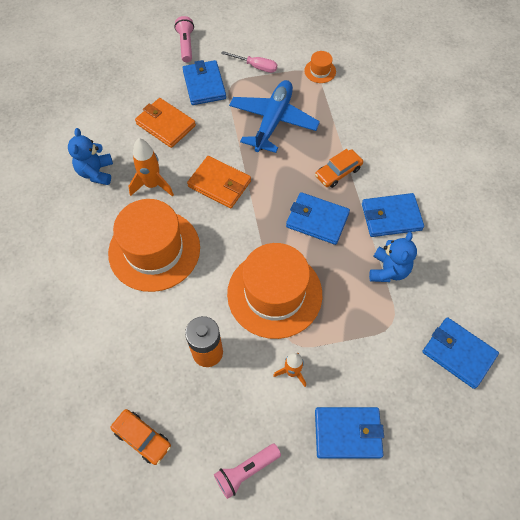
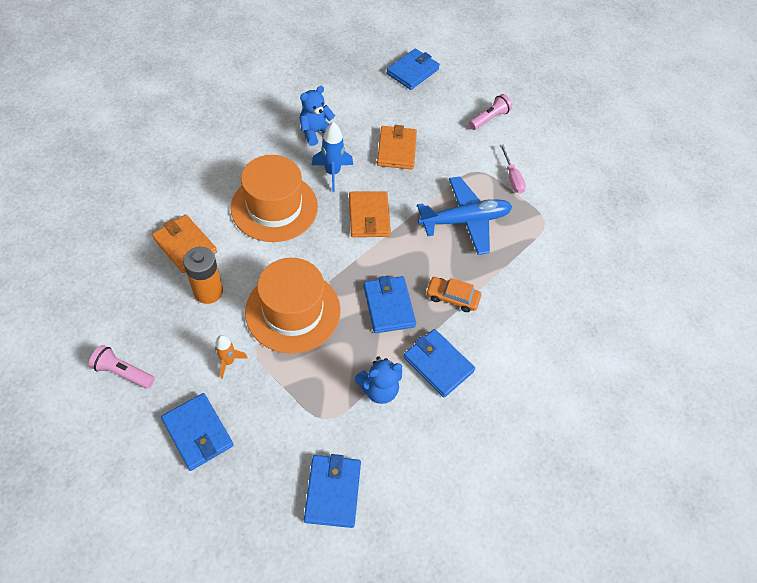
camera: 50 degrees right, 5 degrees down
orange car [110,409,171,465] -> none
orange rocket [129,138,174,197] -> blue rocket [312,122,353,192]
blue wallet [183,60,226,105] -> blue wallet moved to [386,48,440,90]
orange hat [304,51,336,83] -> none
none -> orange wallet [152,214,217,273]

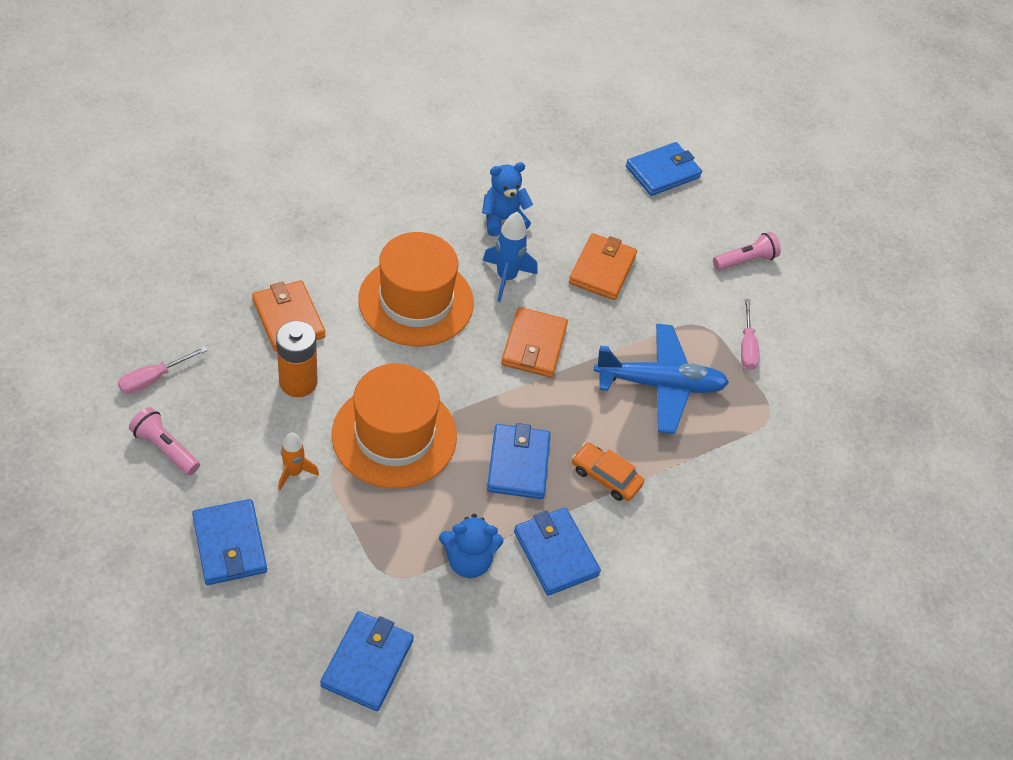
camera: 15 degrees right, 5 degrees down
none -> pink screwdriver [118,346,208,394]

